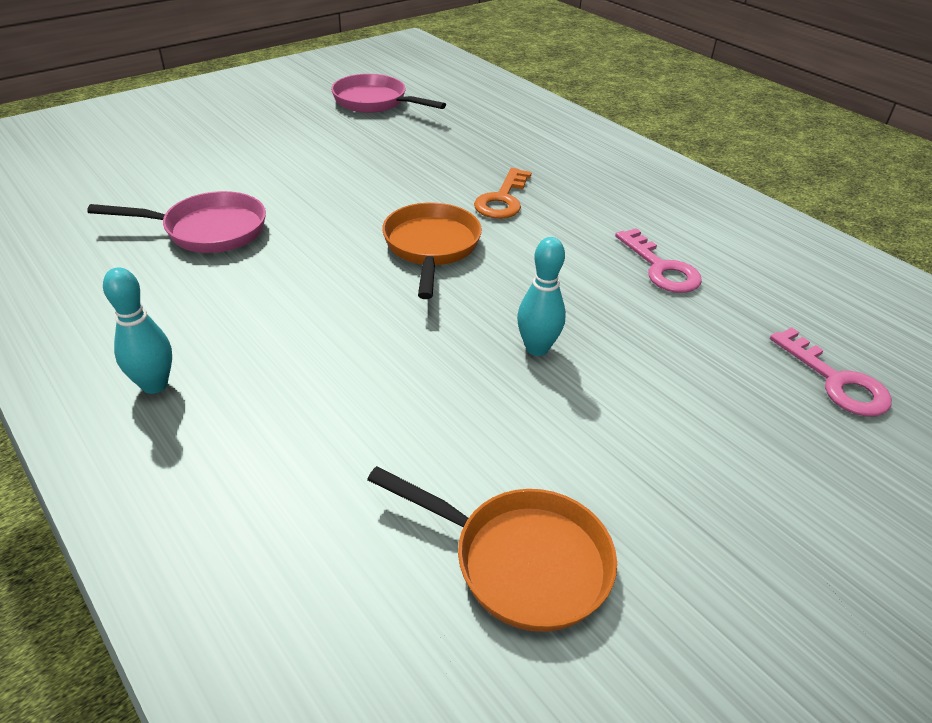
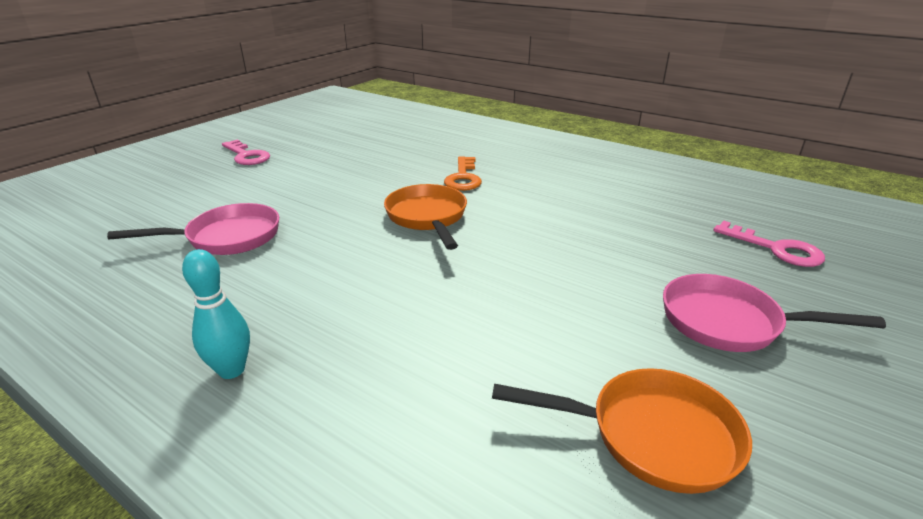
camera: 15 degrees left, 10 degrees down
pink pan [331,74,446,113] -> pink pan moved to [663,274,886,352]
turquoise bowling pin [517,237,566,356] -> none
pink key [615,228,702,293] -> pink key moved to [222,139,270,165]

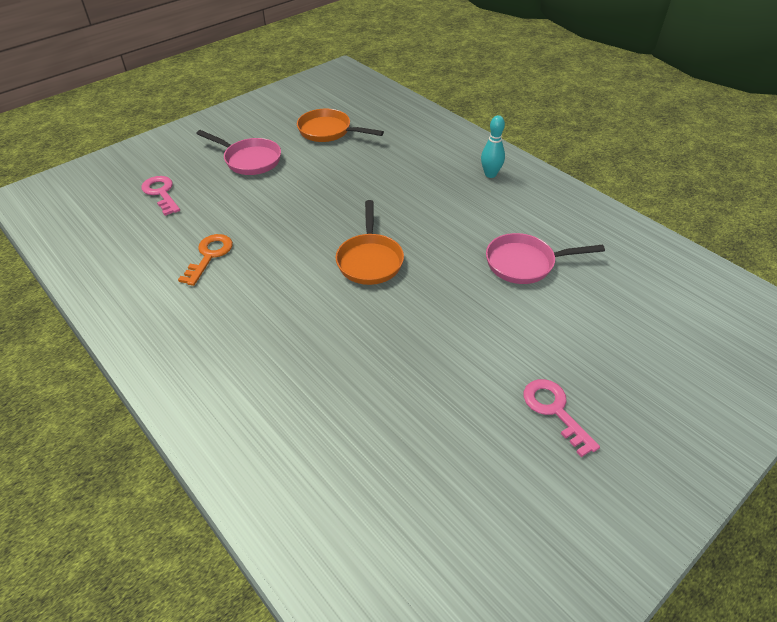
camera: 165 degrees left, 15 degrees up
orange key [444,156,482,191] -> orange key moved to [178,234,233,286]

